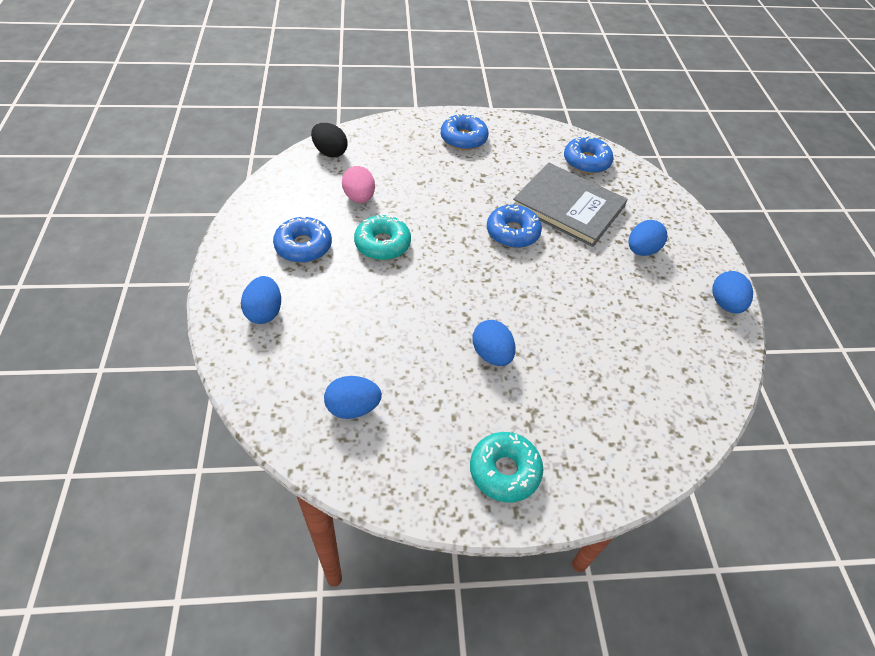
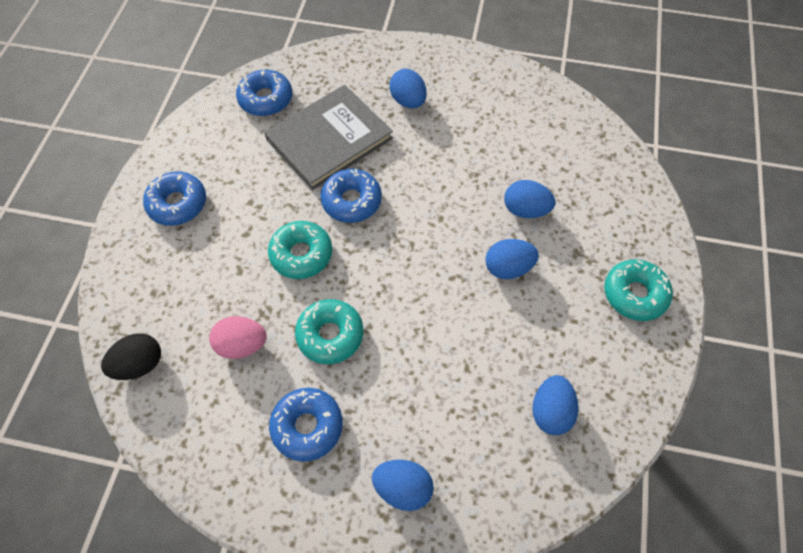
camera: 70 degrees left, 10 degrees up
blue egg [712,271,753,313] -> blue egg moved to [504,180,555,218]
none -> turquoise donut [268,221,332,279]

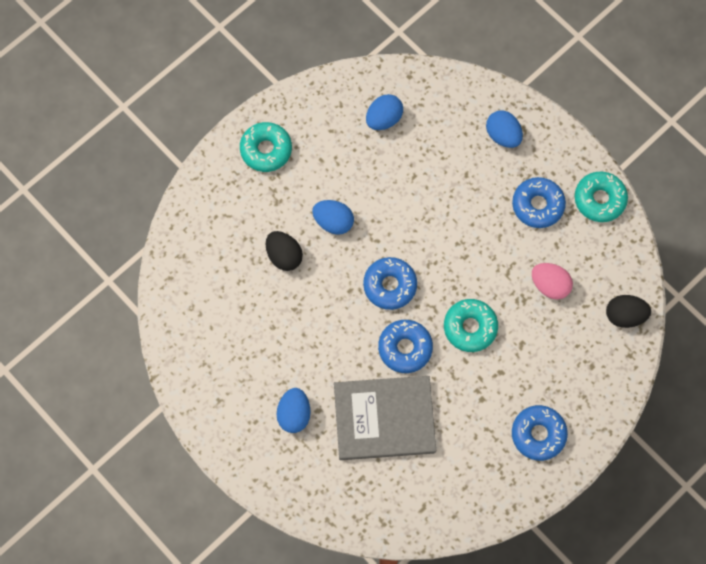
camera: 145 degrees left, 10 degrees up
blue donut [236,70,292,116] -> blue donut moved to [363,257,417,310]
turquoise donut [295,299,363,364] -> turquoise donut moved to [575,172,628,222]
blue egg [504,180,555,218] -> black egg [266,231,303,271]

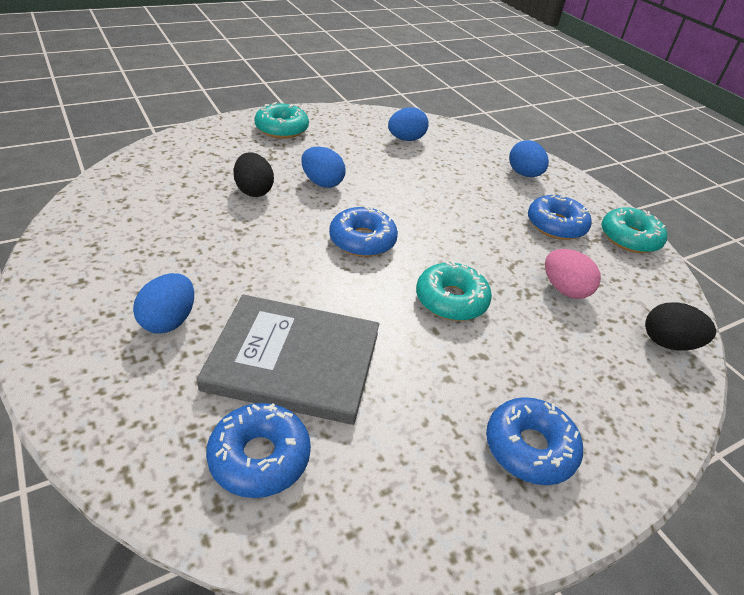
camera: 10 degrees right, 30 degrees down
blue donut [378,320,433,373] -> blue donut moved to [206,403,311,498]

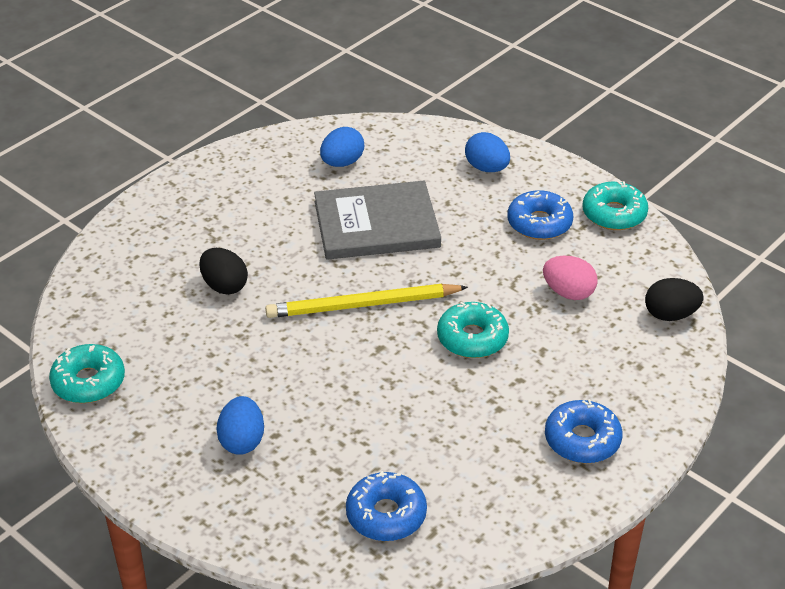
camera: 15 degrees left, 0 degrees up
grey book [197,294,379,425] -> grey book moved to [314,181,441,260]
turquoise donut [254,102,309,139] -> turquoise donut moved to [49,344,125,403]
blue egg [301,146,346,188] -> none
blue donut [329,206,398,257] -> yellow pencil [265,284,468,318]

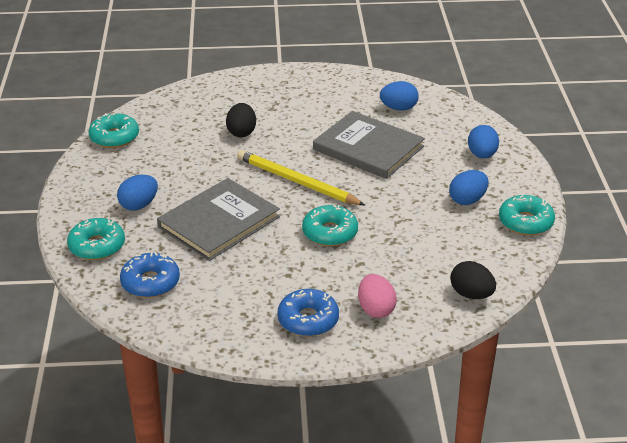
camera: 45 degrees right, 5 degrees down
blue donut [507,190,573,240] -> blue egg [449,170,489,205]
pink egg [543,256,597,300] -> pink egg moved to [358,274,397,318]
none -> turquoise donut [67,218,125,260]
none -> grey book [157,178,280,261]

